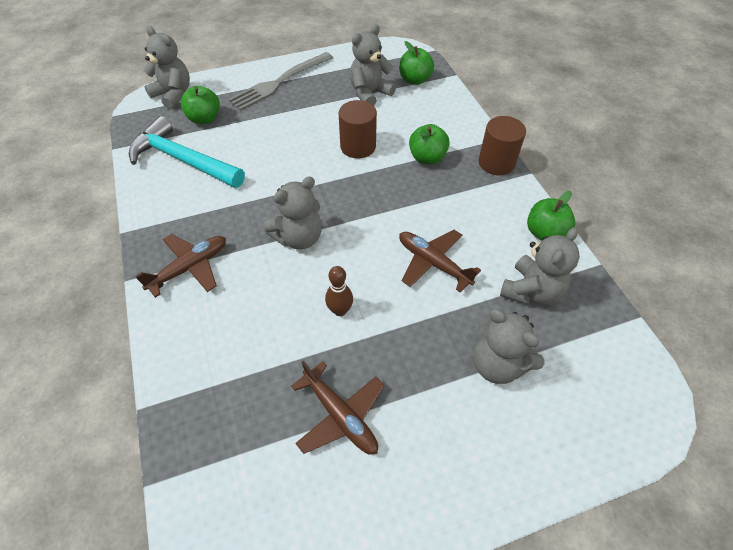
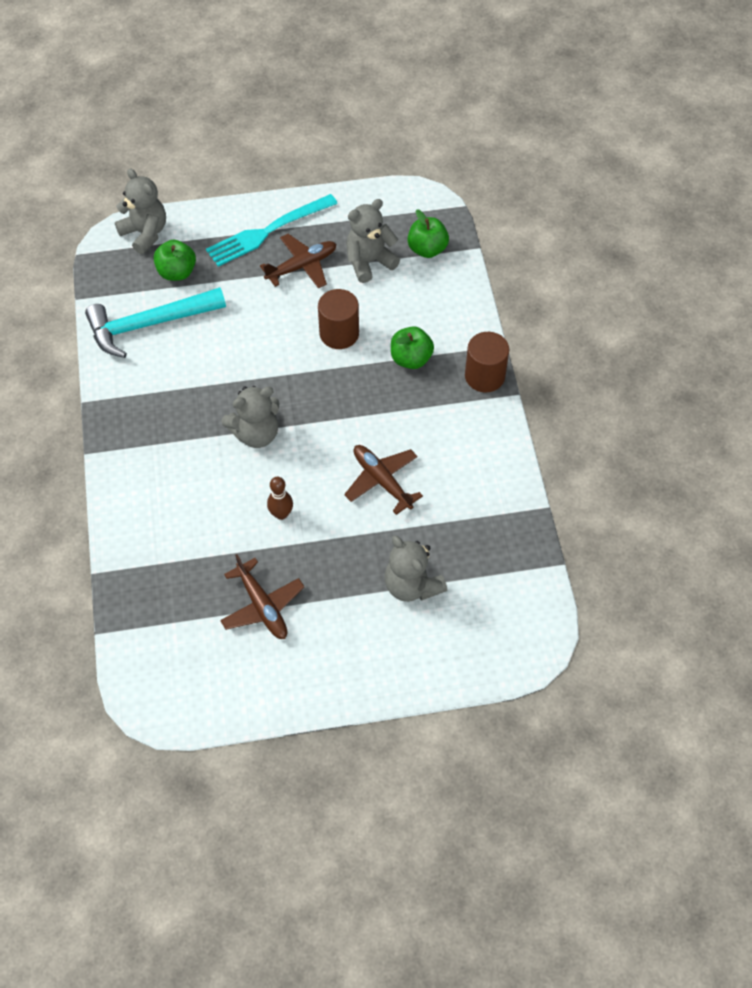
camera: 10 degrees right, 5 degrees up
turquoise hammer [129,116,245,188] -> turquoise hammer turned 60 degrees counterclockwise [85,287,226,358]
brown plane [135,234,226,298] -> brown plane moved to [260,234,336,288]
grey fork [228,52,333,111] -> turquoise fork [206,194,338,267]
grey teddy bear [500,227,580,305] -> none
green apple [527,191,575,241] -> none

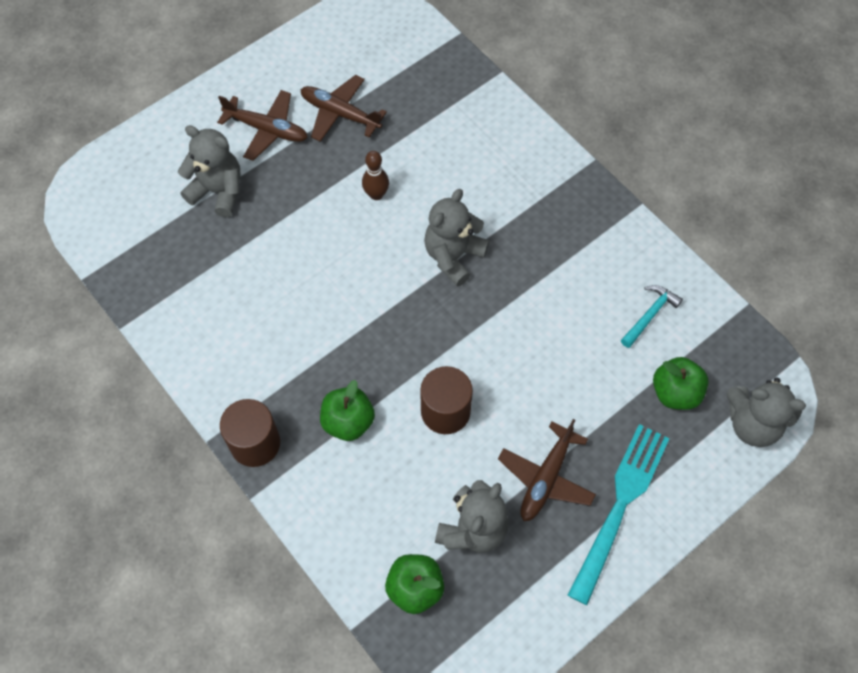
camera: 150 degrees right, 5 degrees up
turquoise hammer [85,287,226,358] -> turquoise hammer [621,285,683,348], size x0.47
brown plane [344,445,423,515] -> brown plane moved to [217,90,308,161]

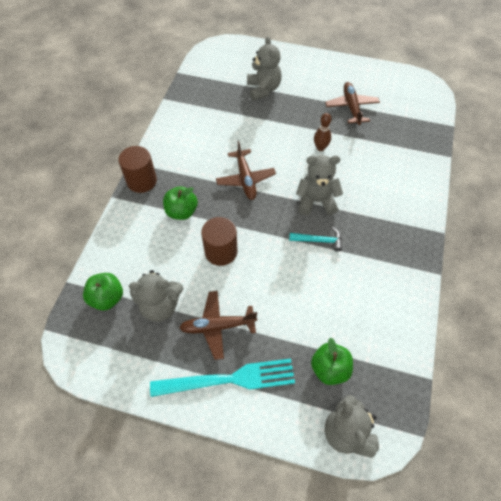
camera: 55 degrees right, 5 degrees down
brown plane [217,90,308,161] -> brown plane moved to [216,141,276,200]
turquoise hammer [621,285,683,348] -> turquoise hammer moved to [289,228,342,252]

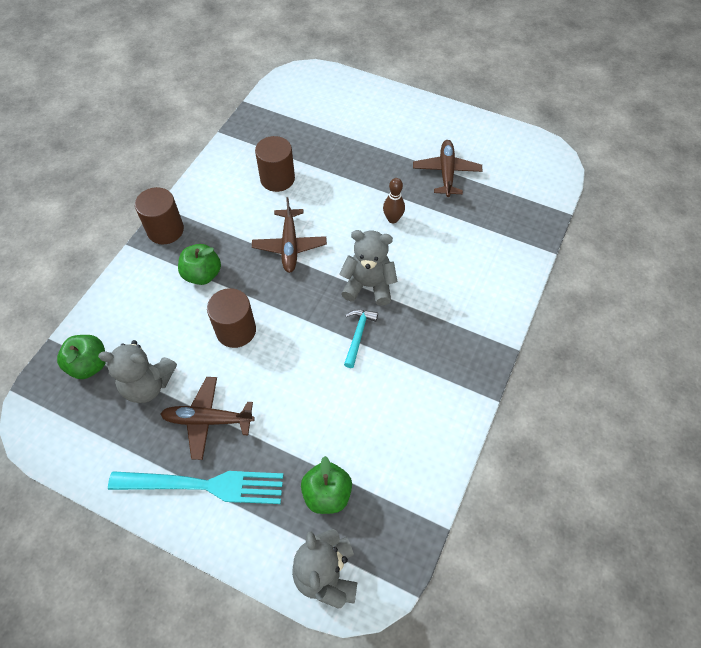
camera: 10 degrees right, 0 degrees up
grey teddy bear [247,36,282,100] -> none
turquoise hammer [289,228,342,252] -> turquoise hammer turned 90 degrees counterclockwise [344,310,378,368]
none -> brown cylinder [255,136,295,192]

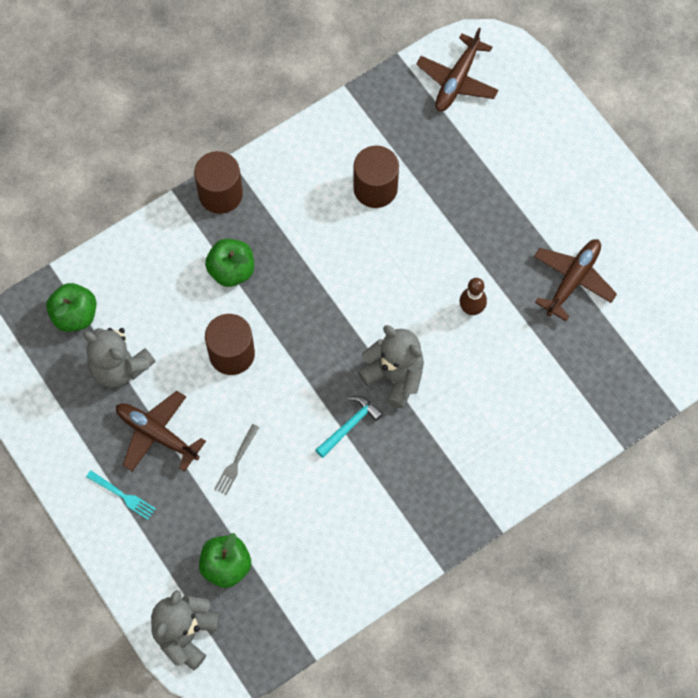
camera: 30 degrees right, 10 degrees up
turquoise fork [108,471,284,504] -> turquoise fork [86,470,156,520], size x0.44
brown plane [252,197,327,273] -> brown plane moved to [416,28,499,112]
none -> grey fork [214,424,259,495]

